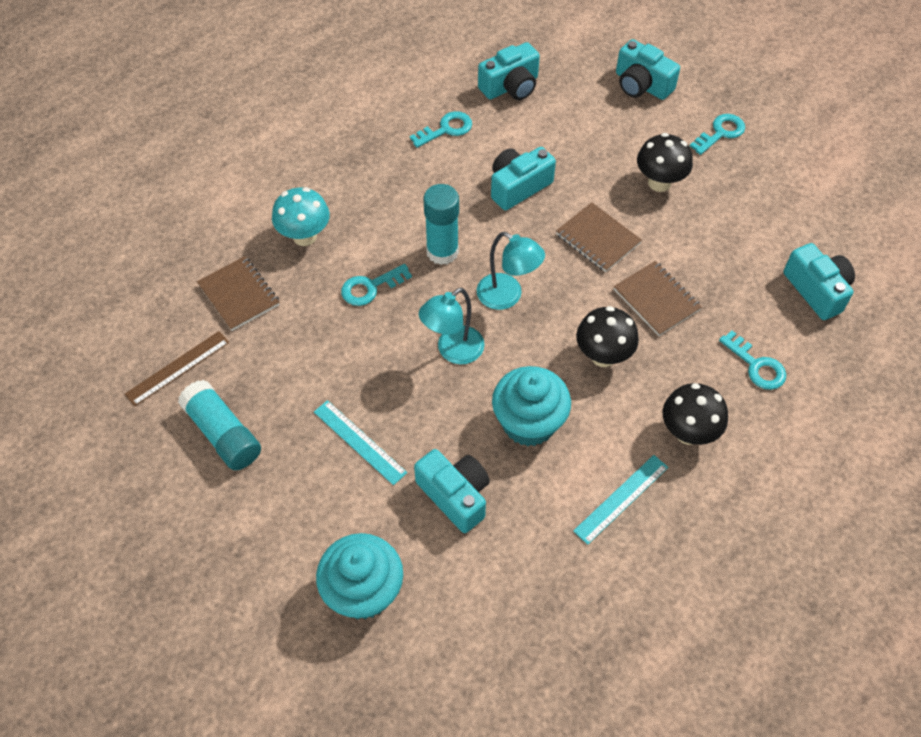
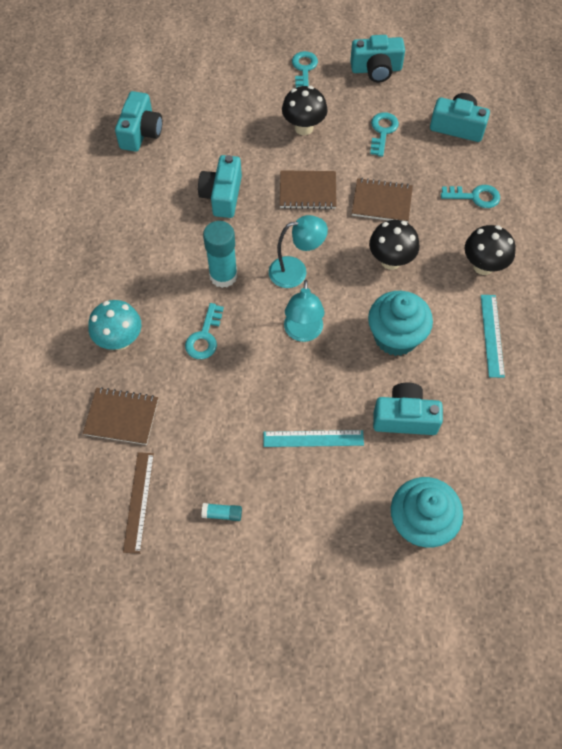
camera: 45 degrees left, 5 degrees up
turquoise glue stick [178,380,261,470] -> turquoise glue stick [201,503,242,521], size x0.45
turquoise key [410,111,472,148] -> turquoise key moved to [370,112,399,157]
turquoise camera [616,39,680,100] -> turquoise camera moved to [350,35,405,82]

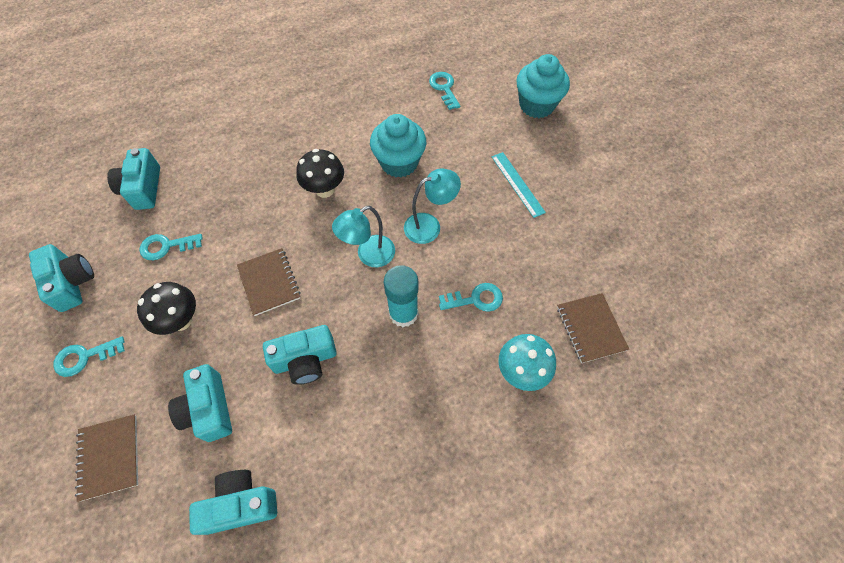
camera: 115 degrees left, 0 degrees up
brown ruler [123,452,154,554] -> none
turquoise glue stick [201,503,242,521] -> none
turquoise lamp [269,215,328,288] -> turquoise lamp turned 90 degrees counterclockwise [332,206,395,267]
brown notebook [352,178,413,223] -> brown notebook moved to [75,414,138,502]
turquoise camera [373,383,443,435] -> turquoise camera moved to [168,364,232,442]
turquoise key [441,185,500,208] -> turquoise key moved to [429,72,461,110]
black mushroom [464,225,516,275] -> none
turquoise ruler [481,295,505,378] -> none

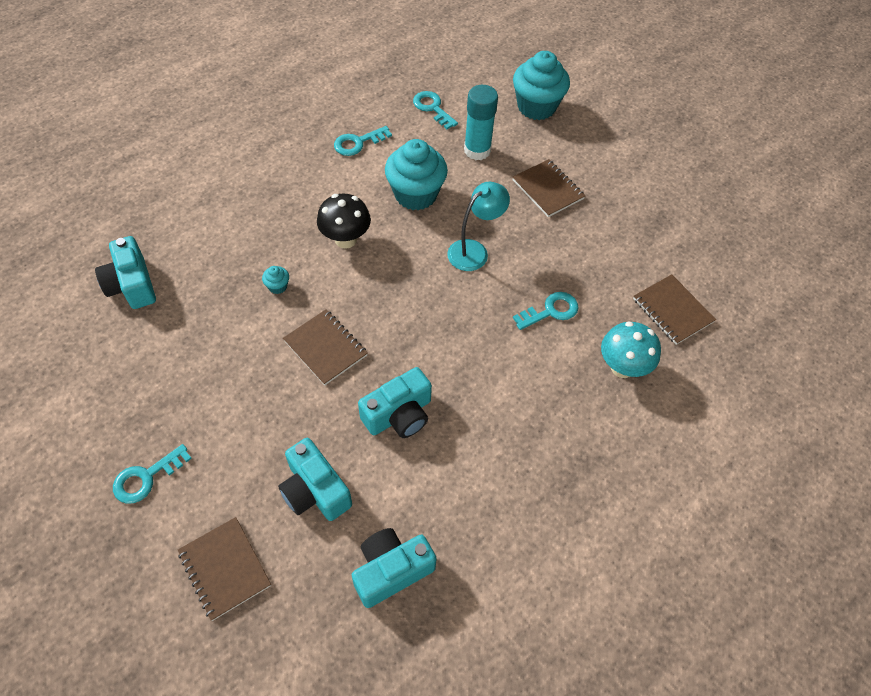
camera: 20 degrees left, 5 degrees down
turquoise camera [29,244,94,312] -> none
black mushroom [137,282,196,335] -> none
turquoise key [139,234,203,260] -> turquoise key moved to [334,126,392,156]
turquoise lamp [332,206,395,267] -> none
turquoise glue stick [384,265,418,327] -> turquoise glue stick moved to [464,85,498,160]
turquoise ruler [492,152,546,218] -> brown notebook [512,159,585,217]
none -> turquoise cupcake [262,266,289,294]

